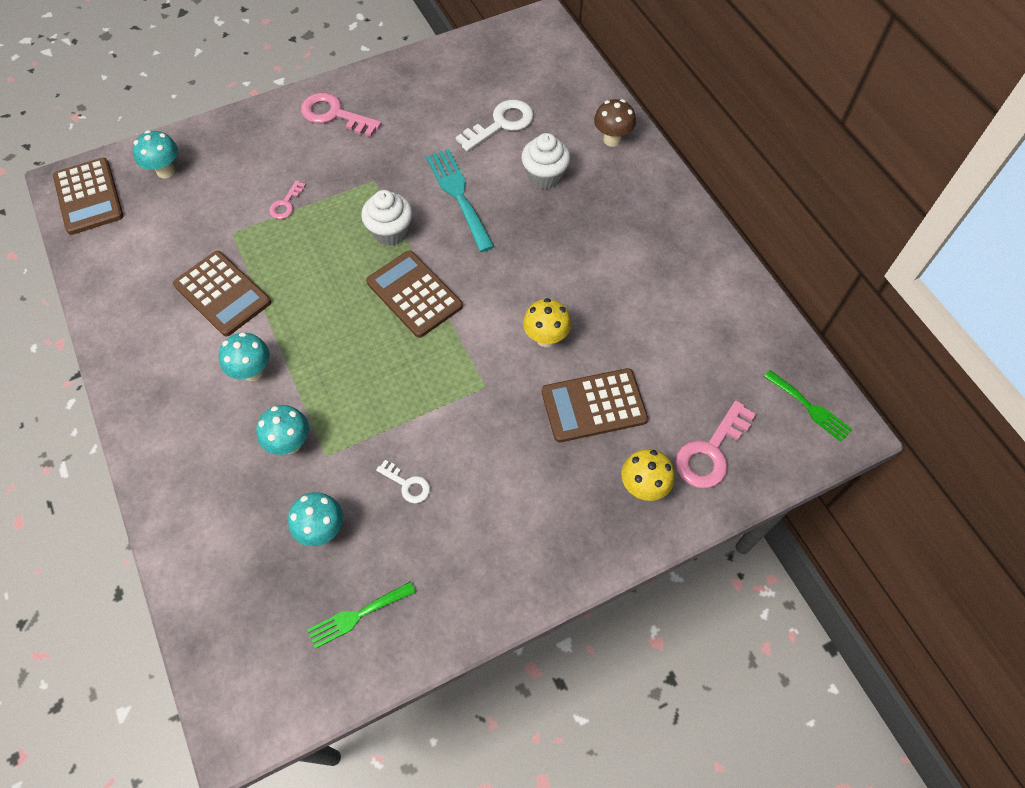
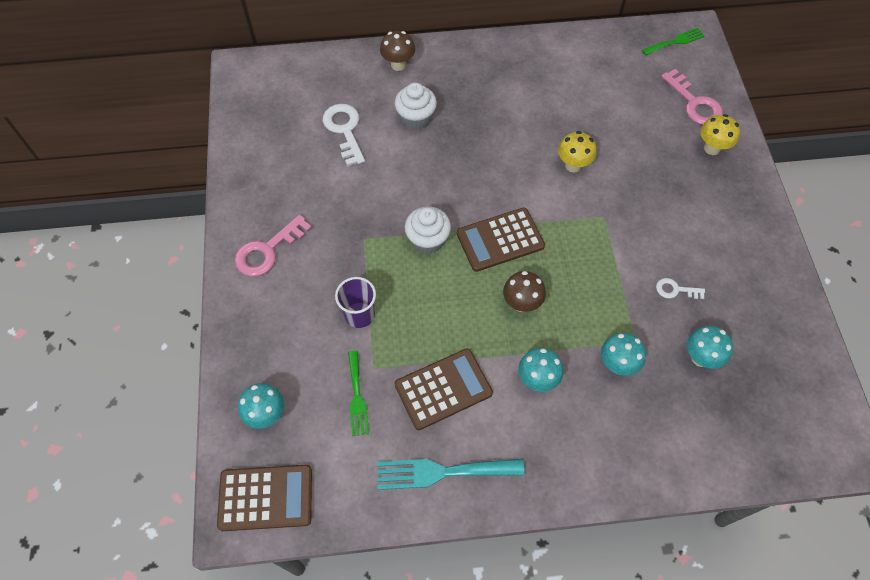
camera: 70 degrees left, 0 degrees up
pink key [269,180,306,219] -> purple cup [335,277,376,328]
green fork [307,581,416,649] -> green fork moved to [348,351,369,436]
white key [376,460,430,503] -> white key turned 135 degrees counterclockwise [656,278,705,299]
turquoise fork [426,149,495,252] -> turquoise fork moved to [377,459,525,490]
brown calculator [542,368,648,443] -> none
none -> brown mushroom [503,271,546,312]

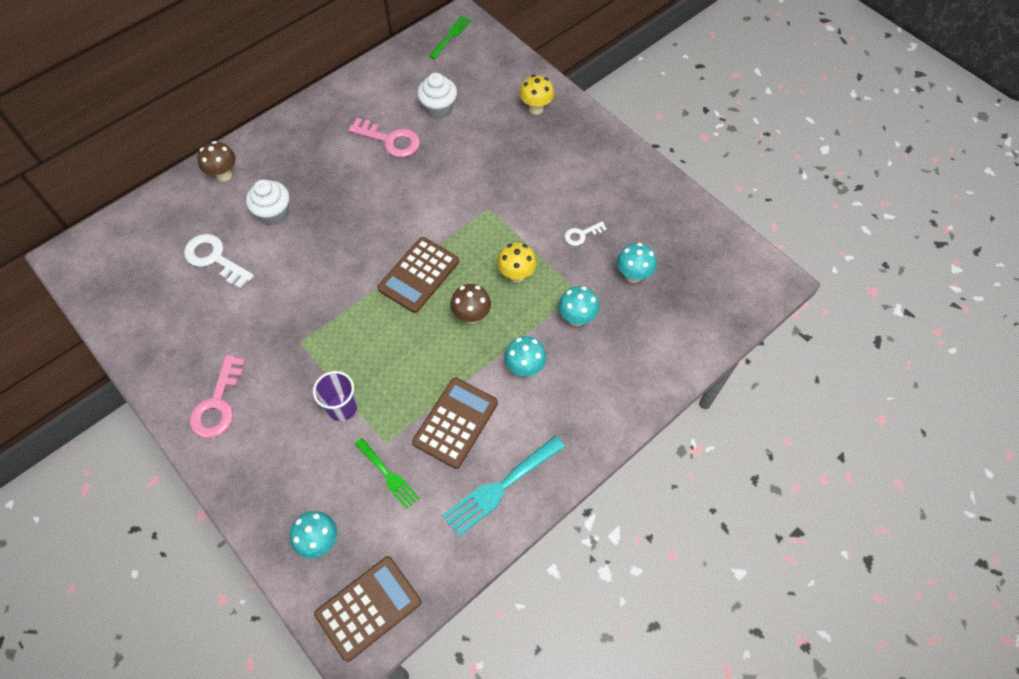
camera: 35 degrees left, 0 degrees up
white cupcake [405,206,451,254] -> white cupcake moved to [417,73,457,119]
yellow mushroom [558,131,597,172] -> yellow mushroom moved to [497,243,537,283]
pink key [661,69,723,125] -> pink key moved to [348,118,420,157]

